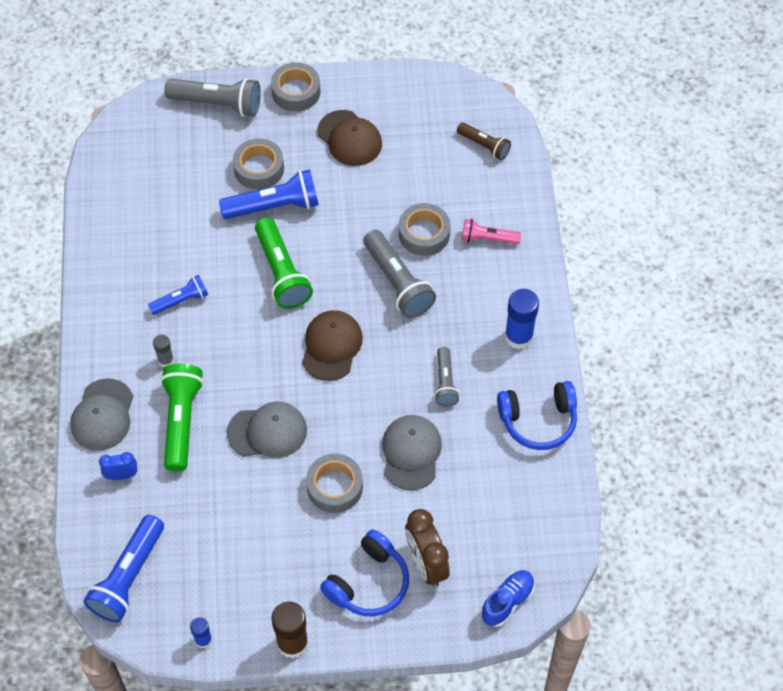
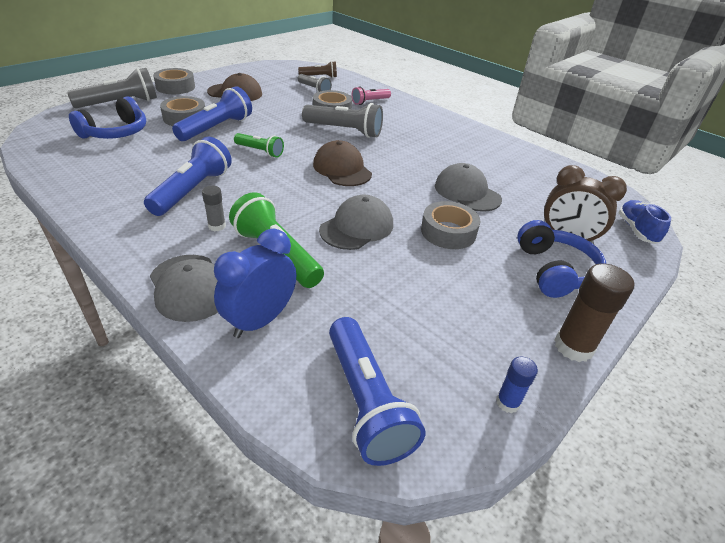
camera: 45 degrees left, 20 degrees down
blue clock [99,452,137,480] -> blue clock [214,229,296,338], size x1.79
blue flashlight [148,275,208,315] -> blue flashlight [144,137,232,216], size x1.69
green flashlight [255,218,313,309] -> green flashlight [234,133,284,158], size x0.59
grey flashlight [434,347,460,406] -> grey flashlight moved to [298,74,332,92]
blue headphones [497,381,577,450] -> blue headphones moved to [69,96,146,139]
blue glue stick [505,289,539,350] -> none

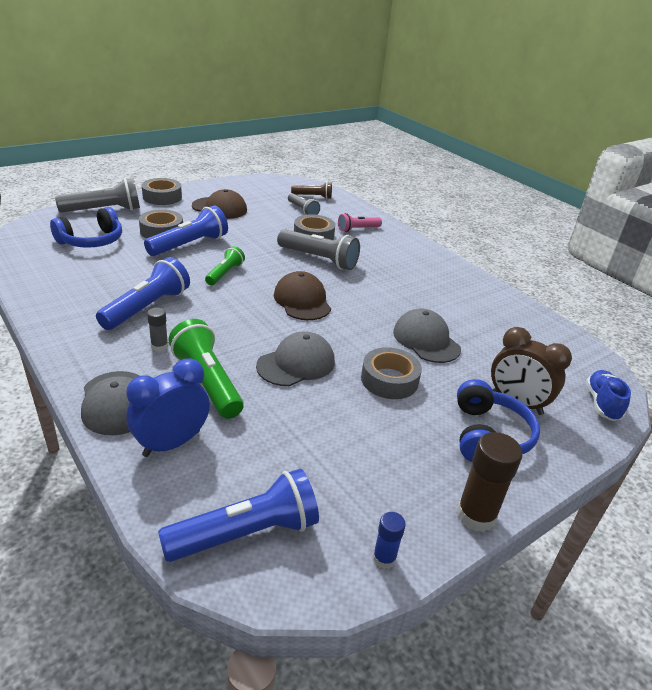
camera: 10 degrees right, 5 degrees down
green flashlight [234,133,284,158] -> green flashlight turned 105 degrees counterclockwise [205,246,245,285]
blue flashlight [329,317,426,466] -> blue flashlight turned 105 degrees counterclockwise [158,469,319,562]

